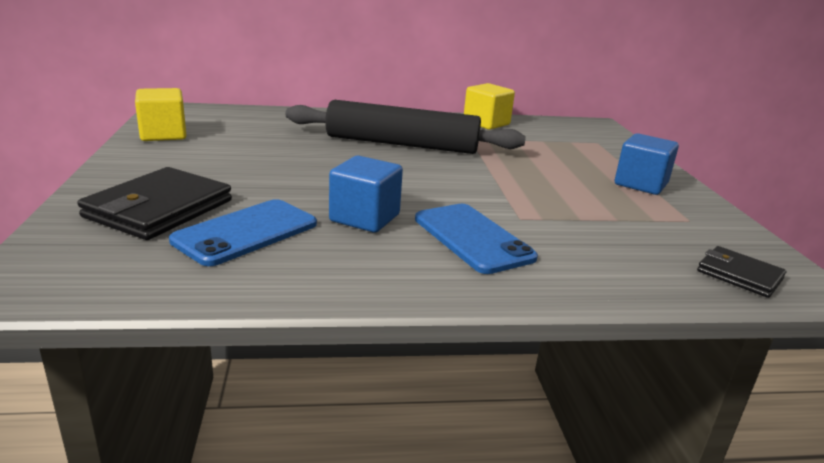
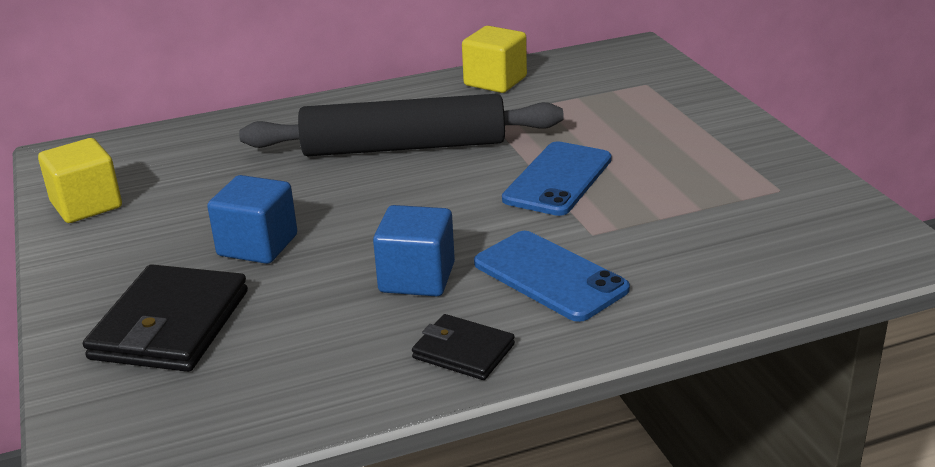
camera: 10 degrees left, 5 degrees up
blue phone [169,199,317,266] -> blue phone moved to [502,141,612,216]
blue cube [615,133,679,195] -> blue cube moved to [207,175,297,264]
black wallet [697,246,786,298] -> black wallet moved to [412,314,515,380]

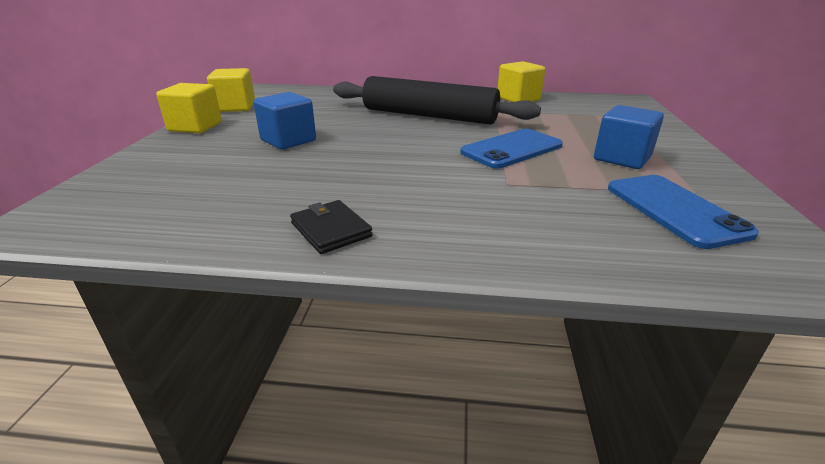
camera: 25 degrees right, 0 degrees up
black wallet [83,264,248,372] -> none
blue cube [373,205,455,297] -> blue cube moved to [594,105,664,169]
blue phone [474,231,630,322] -> blue phone moved to [608,175,759,249]
none -> yellow cube [156,83,222,133]

